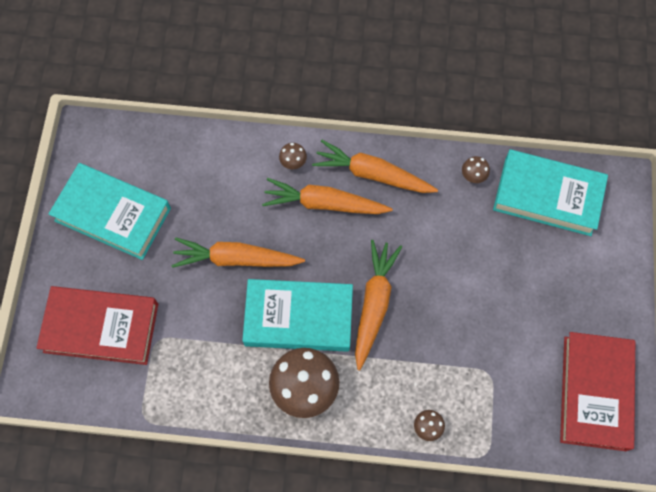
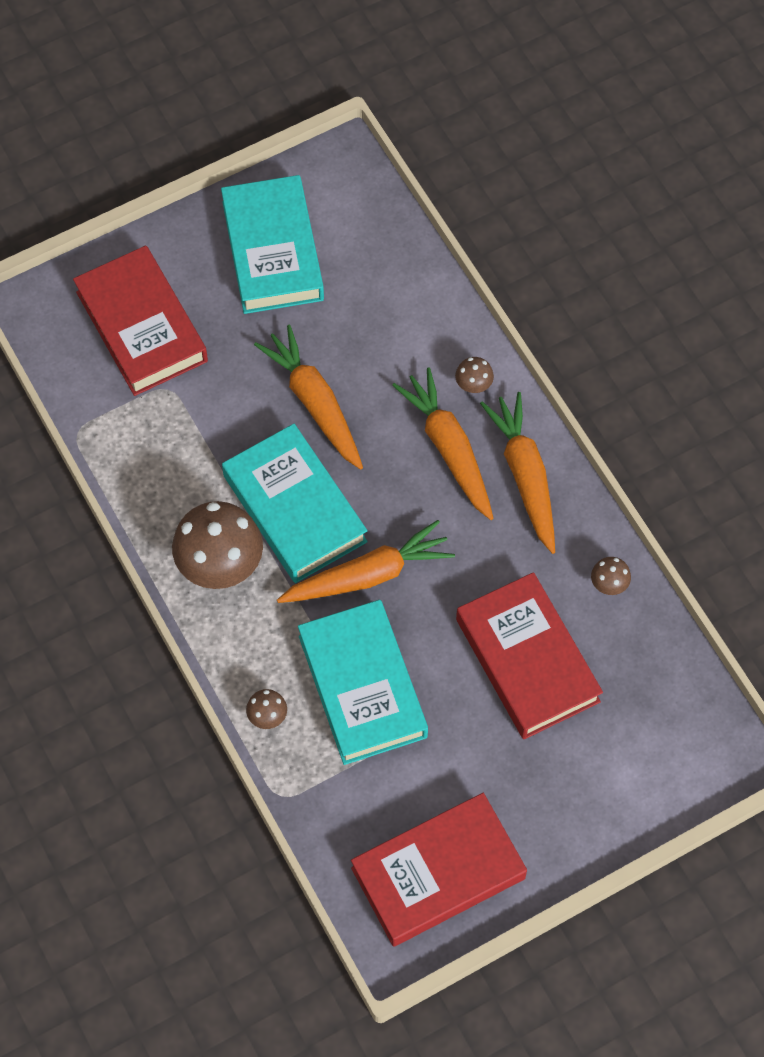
camera: 55 degrees right, 5 degrees down
turquoise book [493,149,608,236] -> turquoise book moved to [298,600,428,765]
none -> red book [456,572,603,739]

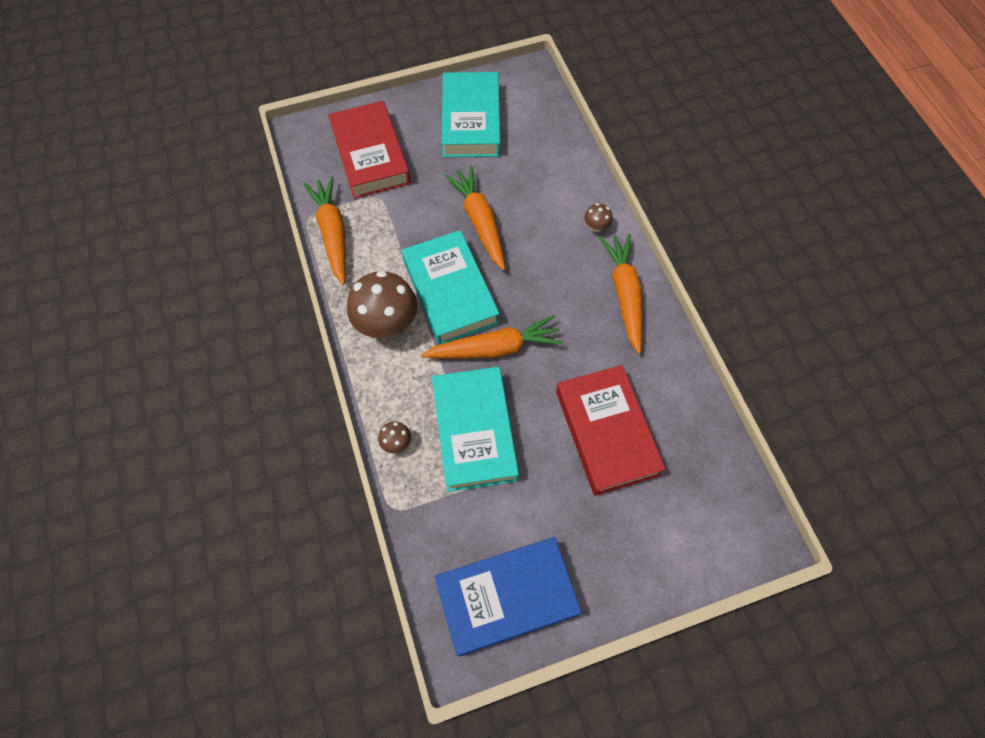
camera: 10 degrees right, 0 degrees up
red book [351,793,527,946] -> blue book [435,537,581,657]
orange carrot [392,368,494,520] -> orange carrot moved to [304,176,346,285]
brown mushroom [591,557,631,595] -> none

